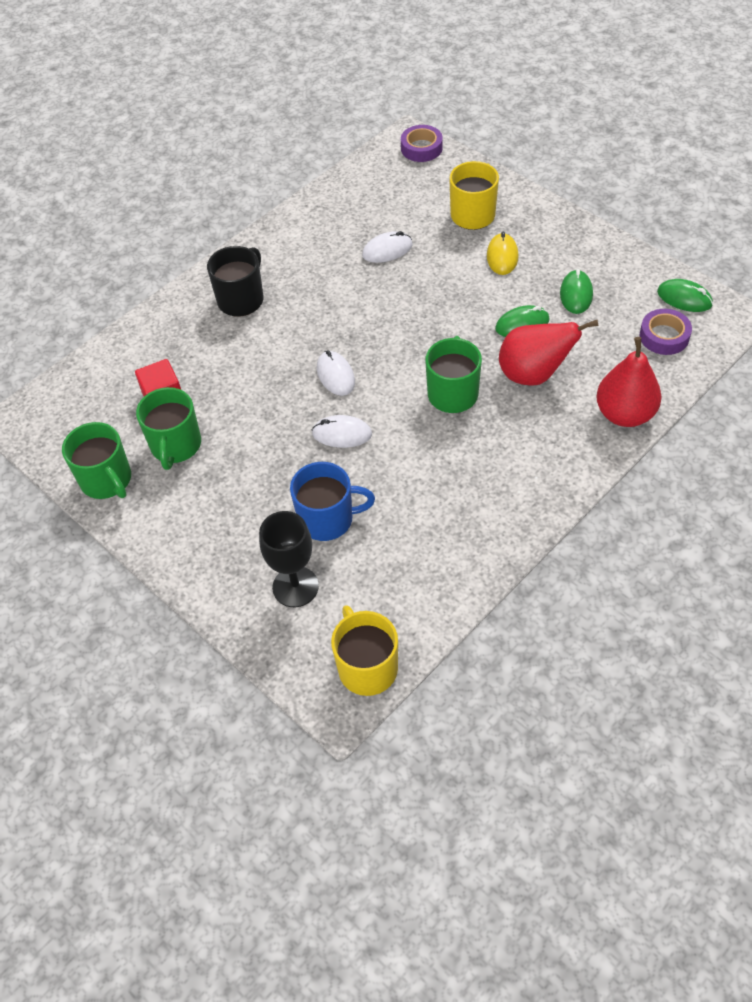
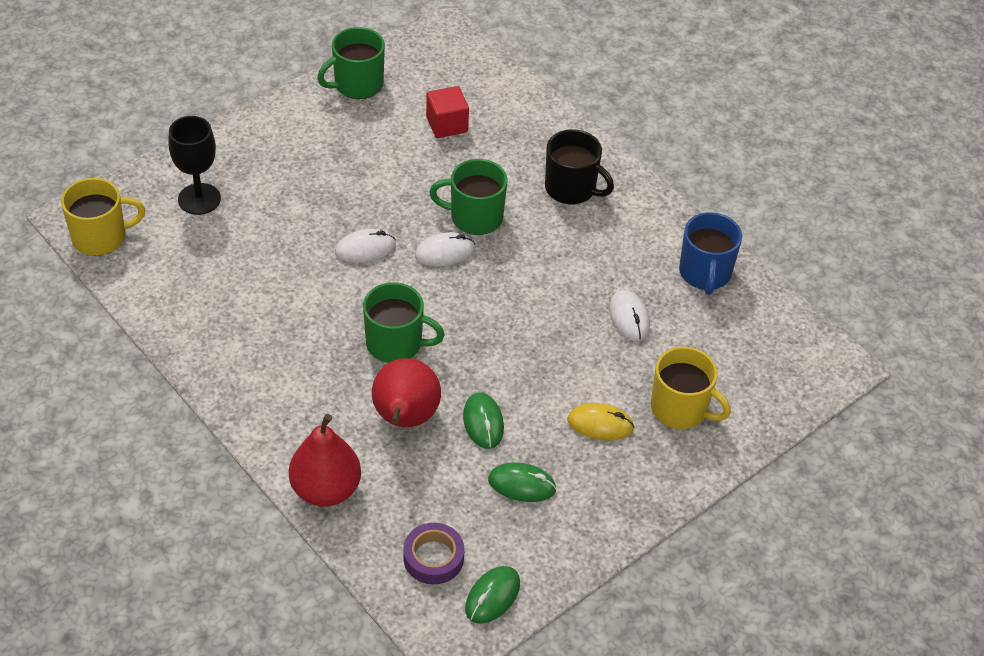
camera: 90 degrees right, 5 degrees down
green mug [136,387,201,470] -> green mug moved to [429,159,507,235]
blue mug [290,462,375,541] -> blue mug moved to [679,212,742,295]
white mouse [312,415,372,448] -> white mouse turned 60 degrees clockwise [335,229,396,263]
purple tape [401,125,443,162] -> none

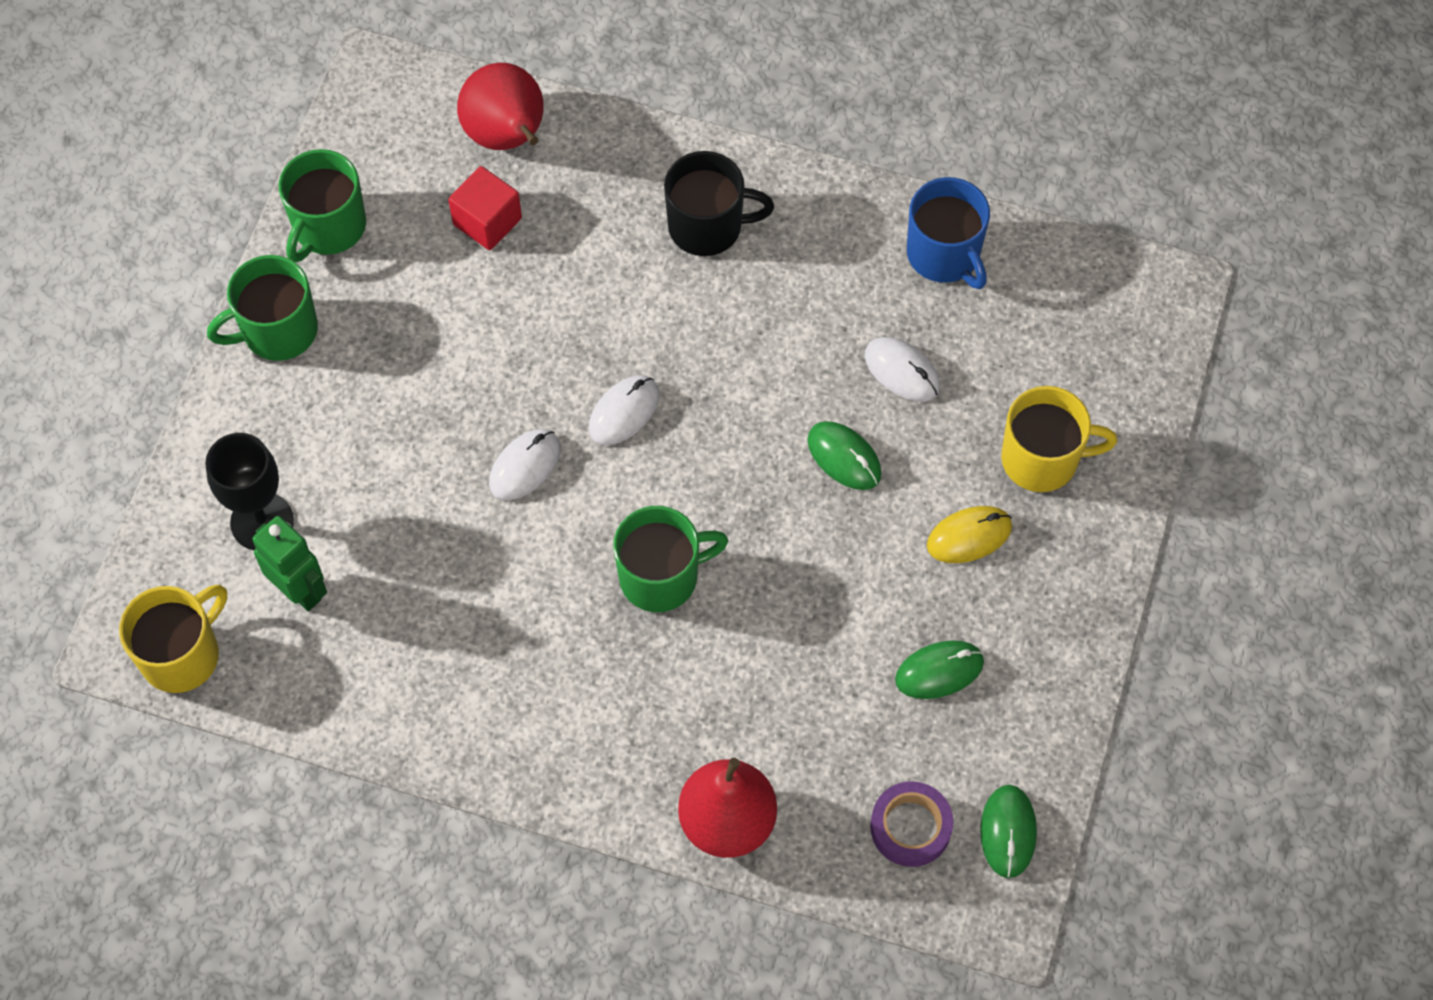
camera: 30 degrees left, 15 degrees up
red pear [372,358,441,427] -> red pear moved to [457,63,543,150]
green mug [429,159,507,235] -> green mug moved to [207,255,318,361]
green mouse [463,392,504,449] -> green mouse moved to [807,421,882,490]
none -> green robot [252,516,327,611]

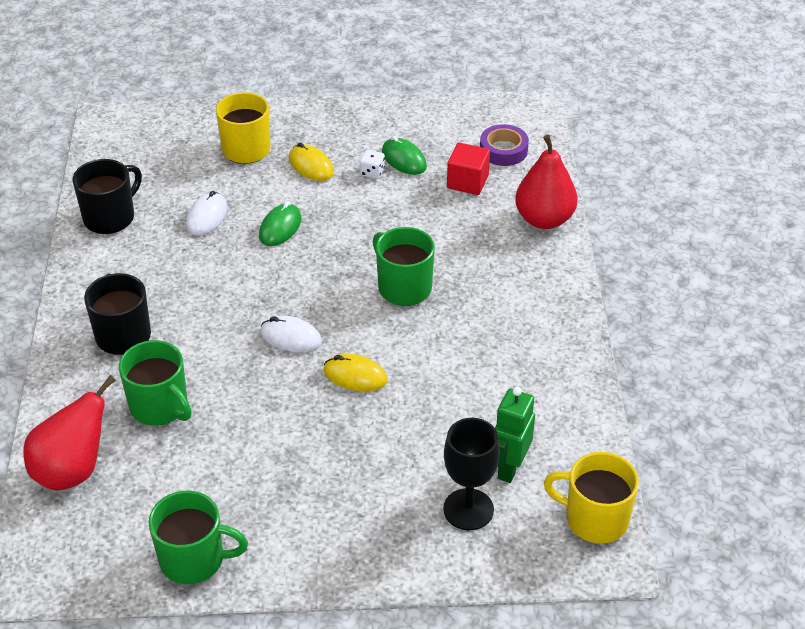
camera: 110 degrees left, 20 degrees down
green mug [207,255,318,361] -> green mug moved to [119,340,192,426]
red cube [448,166,522,250] -> red cube moved to [447,143,490,195]
white mouse [489,429,560,501] -> yellow mouse [324,354,388,392]
blue mug [907,177,990,289] -> black mug [72,159,142,234]
green mouse [980,785,1037,878] -> none
none -> white dice [360,150,385,179]

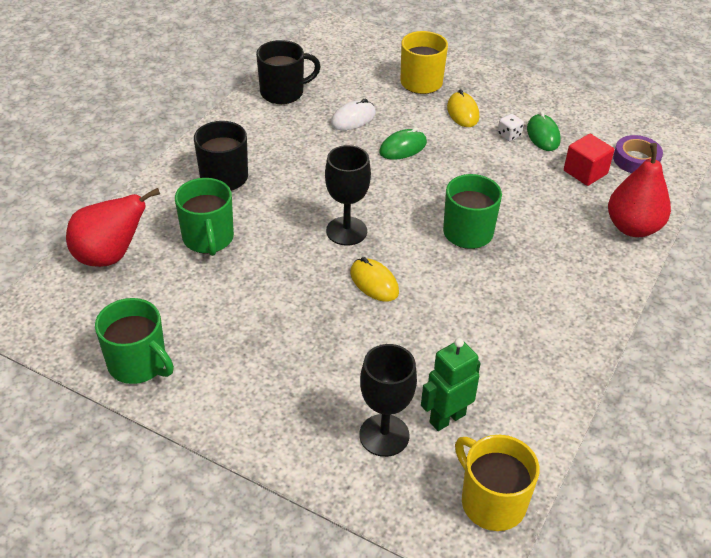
camera: 30 degrees right, 0 degrees up
white mouse [260,316,322,352] -> black goblet [325,145,371,246]

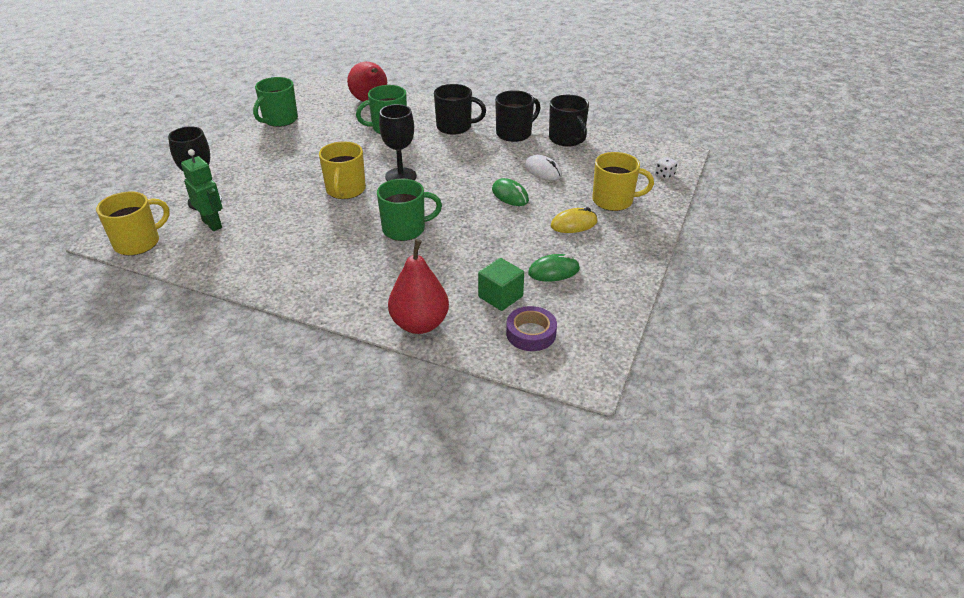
camera: 85 degrees right, 5 degrees down
yellow mouse [350,257,399,302] -> yellow mug [319,141,366,199]
white dice [498,114,524,141] -> white dice moved to [655,157,678,179]
red cube [564,134,614,186] -> green cube [478,258,524,311]
none -> black mug [495,90,540,142]

